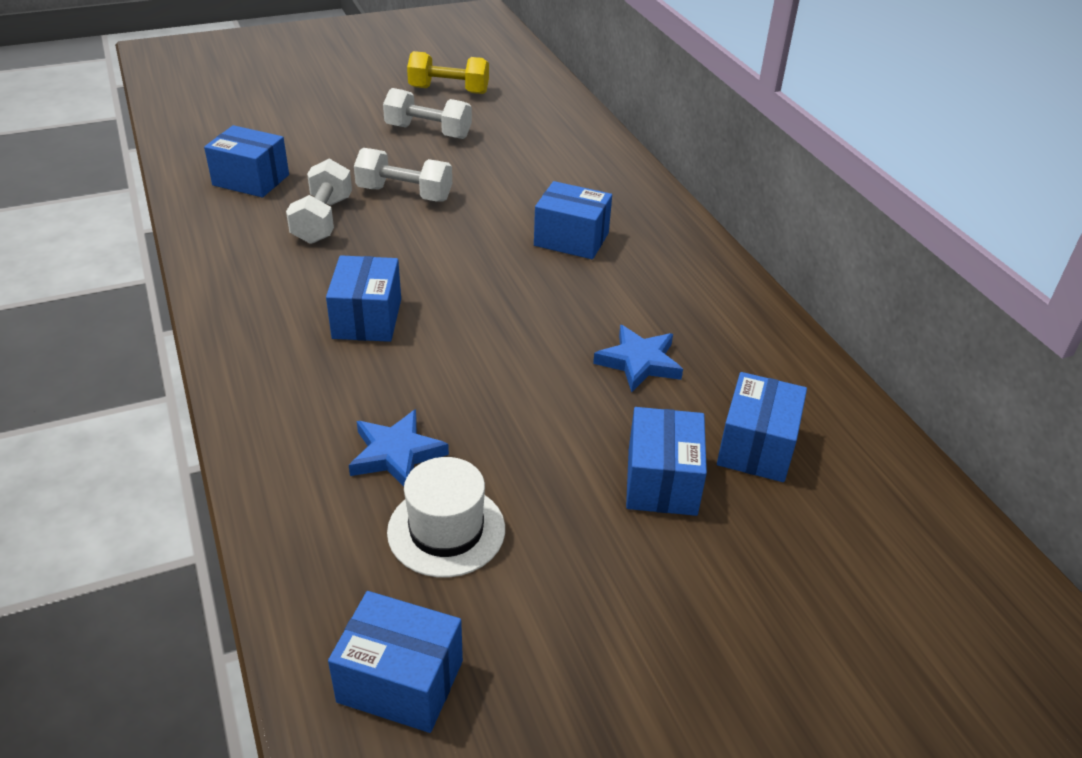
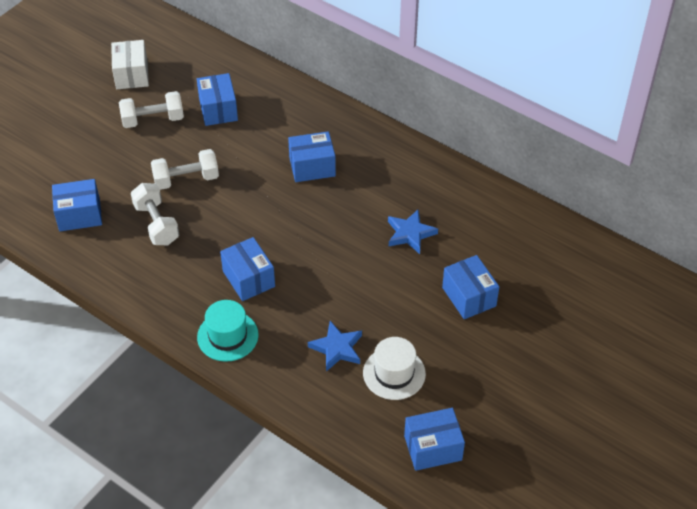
camera: 30 degrees left, 10 degrees up
yellow dumbbell [407,51,489,94] -> white box [111,40,149,89]
blue box [717,372,807,482] -> blue box moved to [197,73,238,126]
none -> turquoise hat [197,300,259,362]

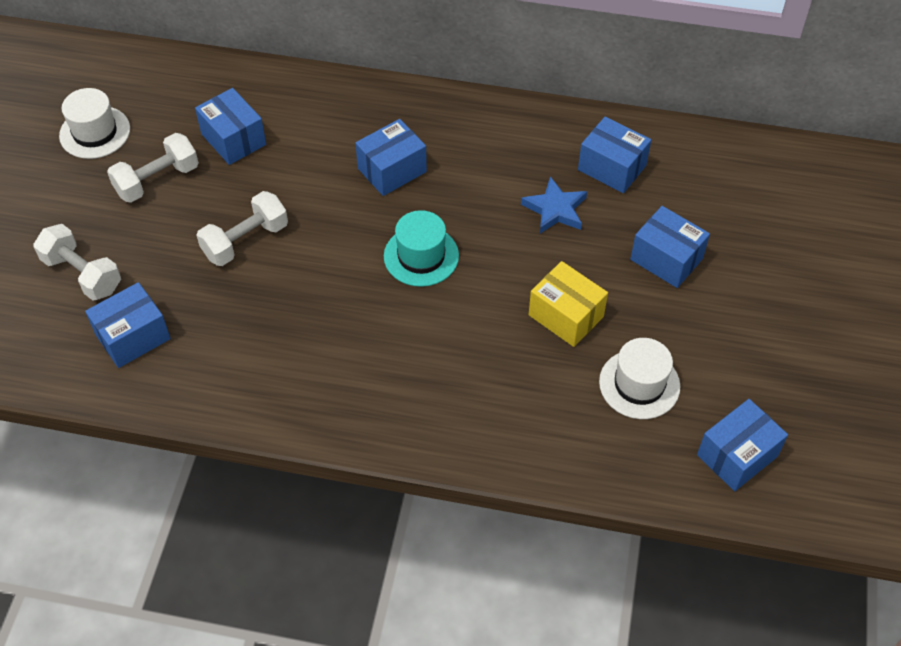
camera: 25 degrees left, 5 degrees up
white box [111,40,149,89] -> white hat [59,88,130,159]
white dumbbell [131,183,179,245] -> white dumbbell moved to [33,224,121,300]
turquoise hat [197,300,259,362] -> turquoise hat moved to [384,210,459,287]
blue box [220,237,275,301] -> blue box moved to [578,117,651,193]
blue star [308,321,362,371] -> none
none -> yellow box [529,261,608,347]

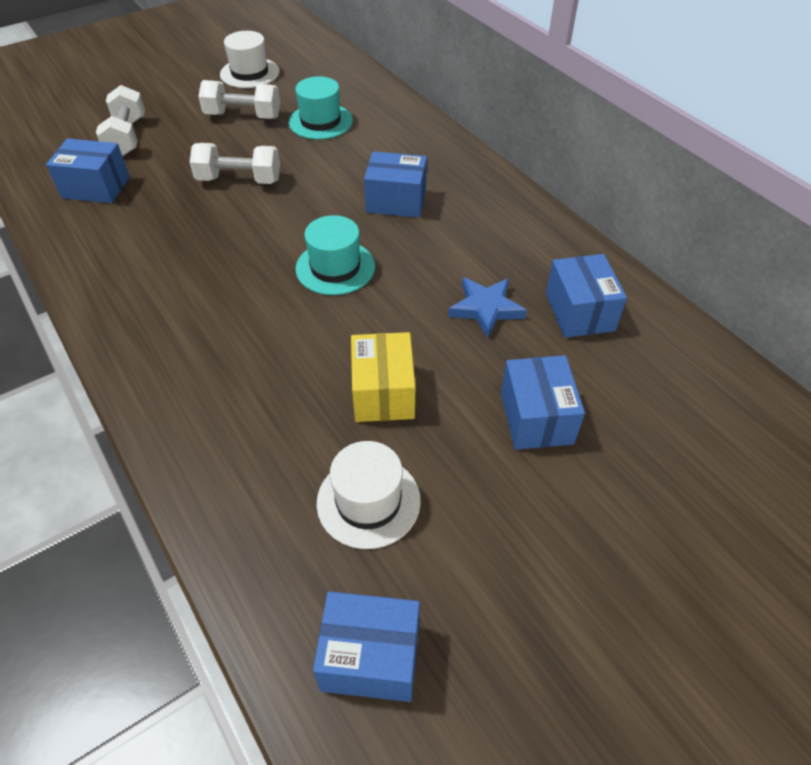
camera: 45 degrees right, 5 degrees down
blue box [195,88,266,165] -> turquoise hat [288,76,353,139]

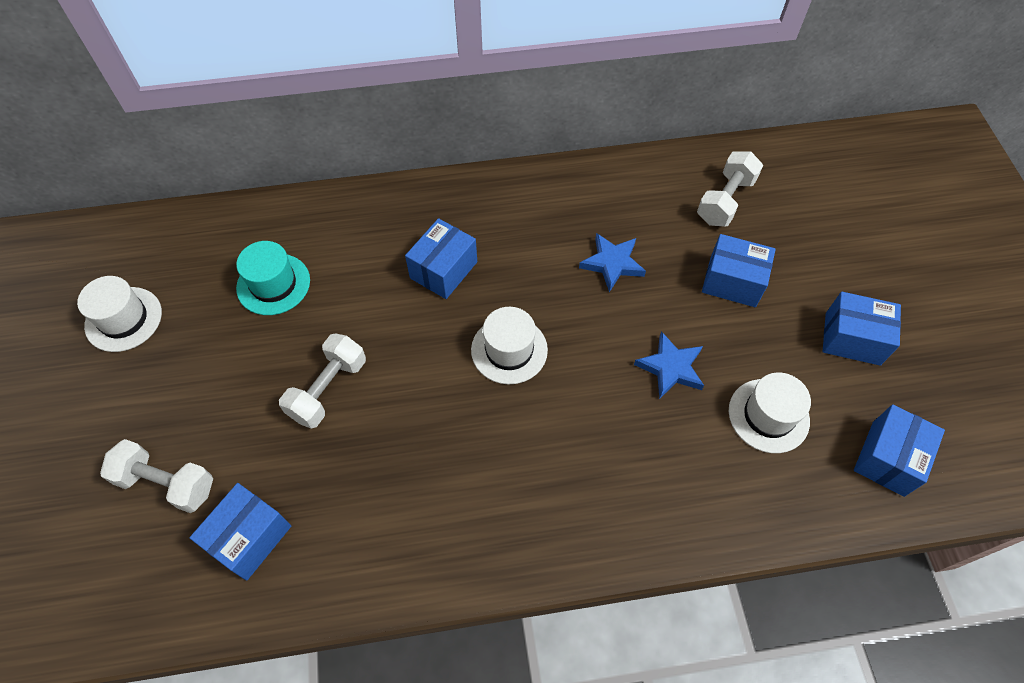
camera: 65 degrees left, 10 degrees up
white dumbbell [198,80,280,119] -> white dumbbell moved to [697,151,763,227]
turquoise hat [296,215,375,295] -> white hat [471,307,548,384]
yellow box [351,332,415,422] -> blue star [634,331,704,399]
blue box [546,254,627,338] -> blue box moved to [823,292,901,366]

